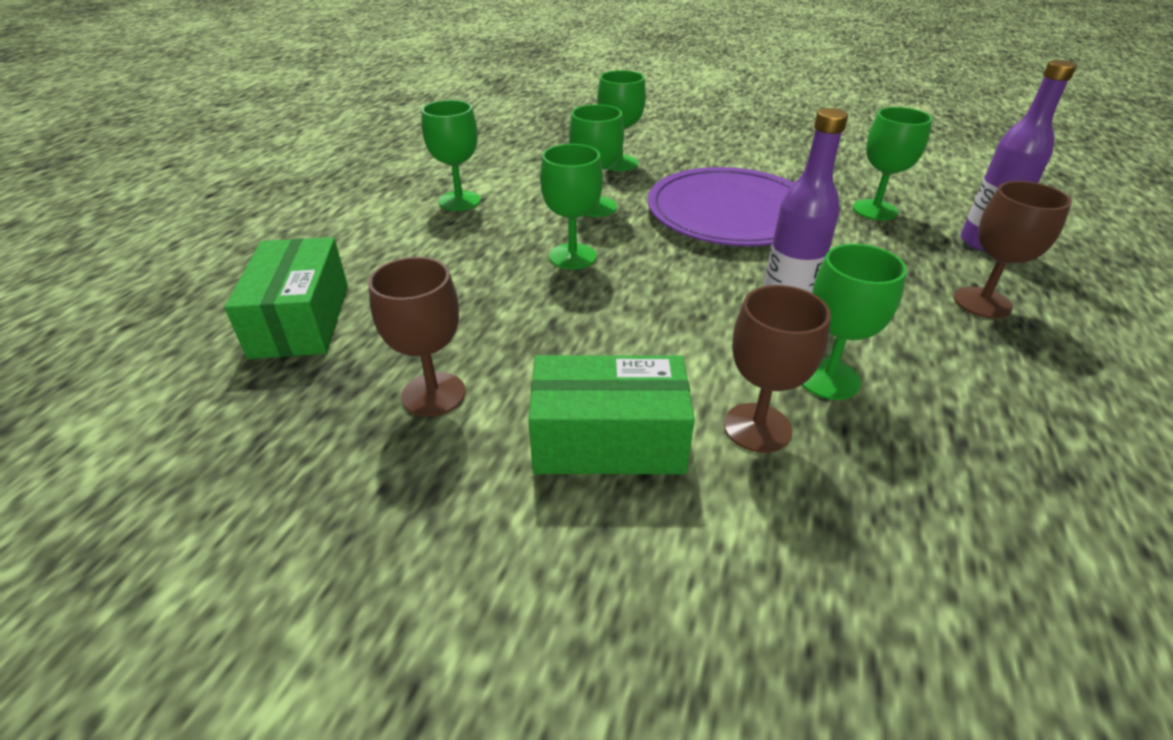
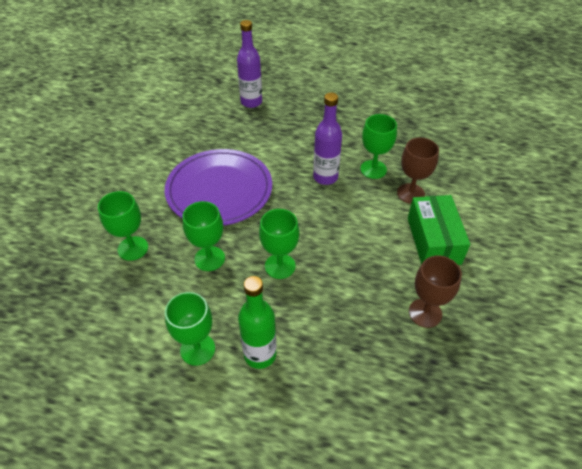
camera: 95 degrees left, 10 degrees up
green box [224,237,348,359] -> none
green goblet [853,107,932,220] -> none
brown goblet [954,181,1072,318] -> none
none -> green bottle [238,276,276,369]

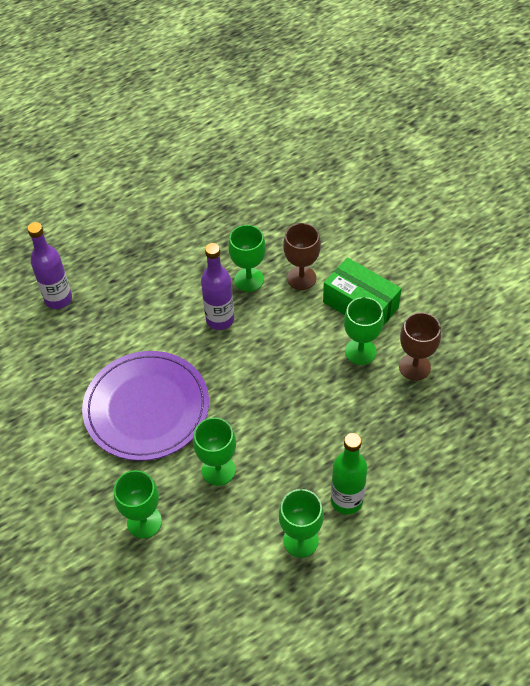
camera: 45 degrees left, 5 degrees up
green goblet [259,209,299,279] -> green goblet moved to [344,297,384,365]

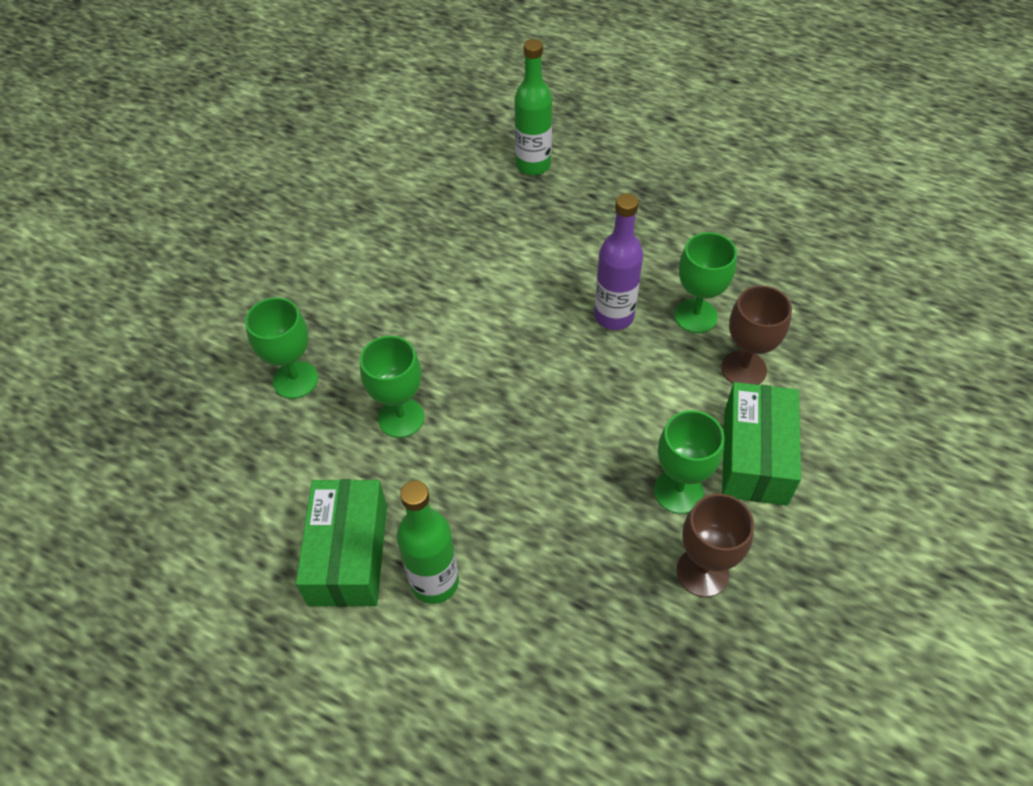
camera: 60 degrees right, 0 degrees up
purple bottle [27,222,72,309] -> green bottle [514,39,552,175]
purple plate [82,351,209,461] -> none
green goblet [279,489,324,558] -> green box [296,479,387,607]

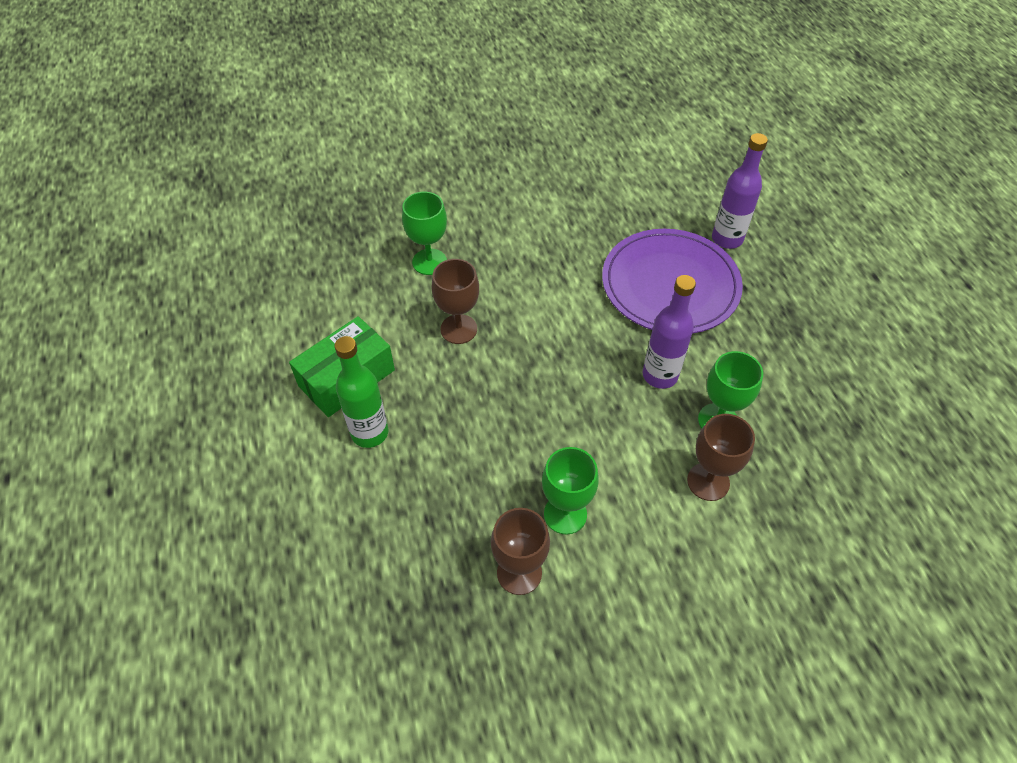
camera: 45 degrees right, 0 degrees up
green goblet [360,336,424,438] -> brown goblet [431,259,479,344]
green bottle [514,39,552,175] -> purple bottle [712,133,768,249]
green box [722,382,801,505] -> none
none -> purple plate [602,229,743,334]

